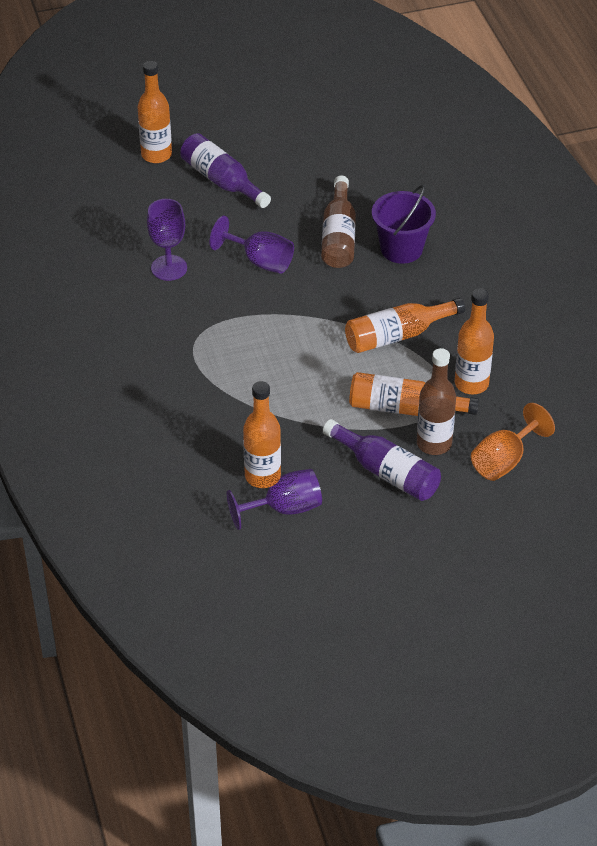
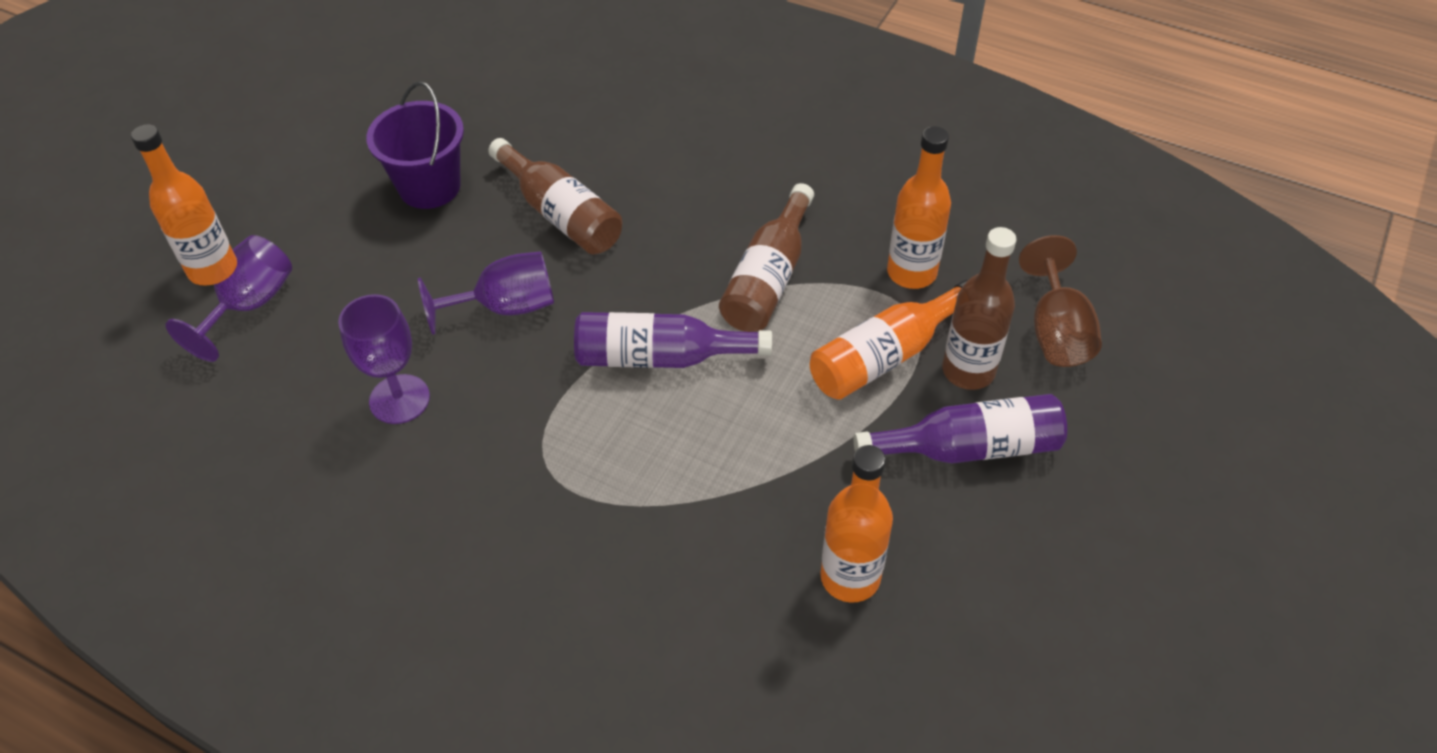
camera: 45 degrees left, 5 degrees up
purple bottle [180,133,271,208] -> purple bottle moved to [574,312,772,368]
purple goblet [227,469,322,530] -> purple goblet moved to [166,235,292,362]
orange bottle [345,298,465,353] -> brown bottle [719,183,814,332]
purple bucket [372,185,436,264] -> purple bucket moved to [366,81,464,209]
orange goblet [471,403,555,481] -> brown goblet [1019,235,1102,367]

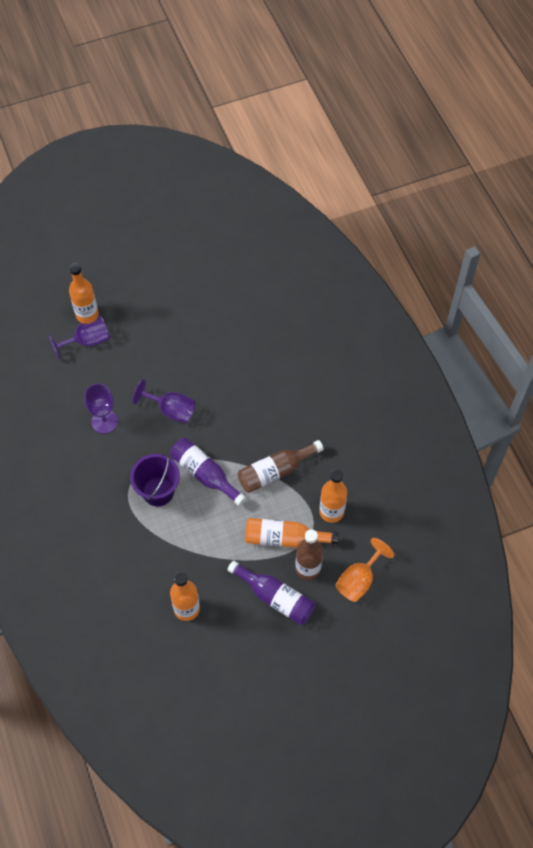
camera: 40 degrees right, 10 degrees up
purple bucket [366,81,464,209] -> purple bucket moved to [130,453,180,506]
brown bottle [488,138,622,254] -> none
brown goblet [1019,235,1102,367] -> orange goblet [335,538,394,602]

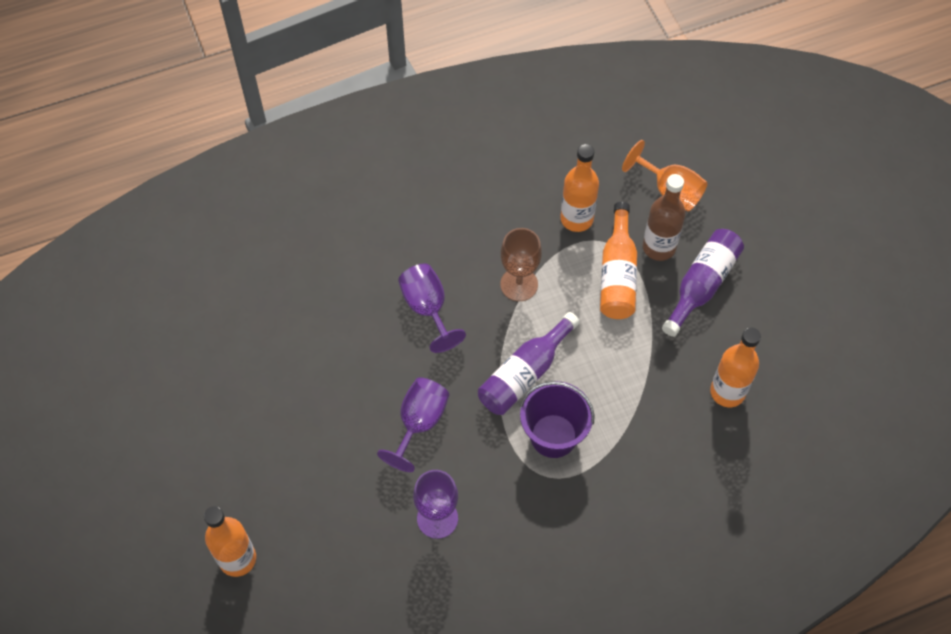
camera: 90 degrees left, 0 degrees up
purple goblet [49,316,110,359] -> purple goblet moved to [398,264,466,353]
brown bottle [238,440,324,493] -> brown goblet [500,228,542,301]

